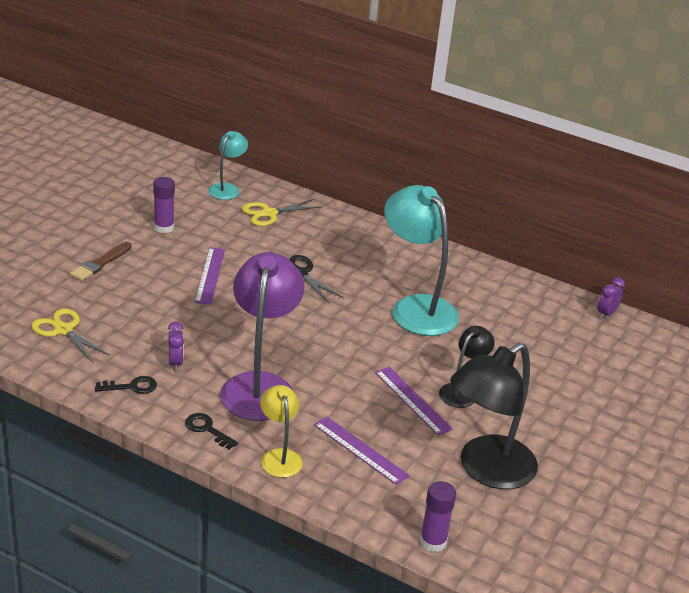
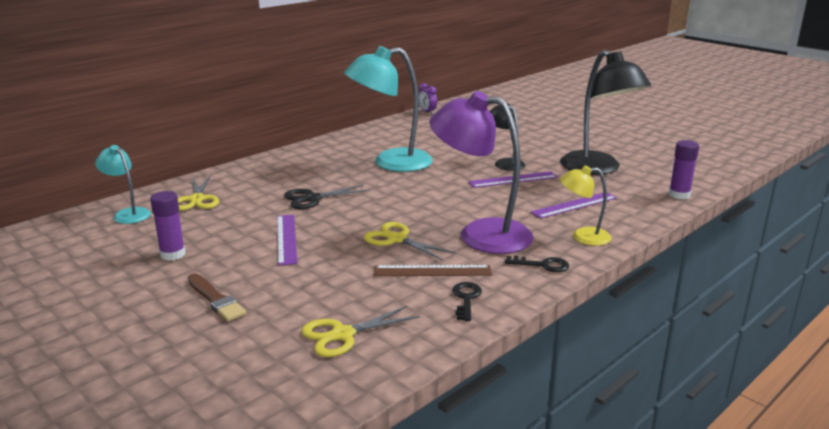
camera: 70 degrees left, 10 degrees down
purple clock [168,321,184,371] -> brown ruler [374,265,492,276]
black key [185,413,238,450] -> black key turned 135 degrees counterclockwise [505,256,569,272]
purple ruler [195,248,225,305] -> purple ruler turned 60 degrees clockwise [277,215,298,266]
none -> yellow scissors [364,222,456,260]

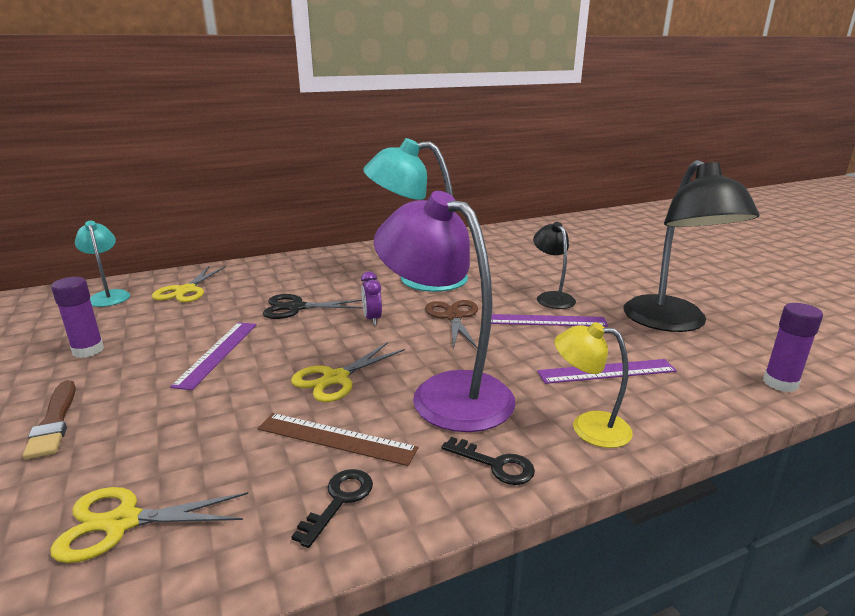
camera: 20 degrees right, 0 degrees up
yellow scissors [364,222,456,260] -> yellow scissors turned 105 degrees counterclockwise [291,342,405,402]
purple clock [419,83,437,115] -> purple clock moved to [361,271,382,325]
none -> brown scissors [425,300,478,349]

